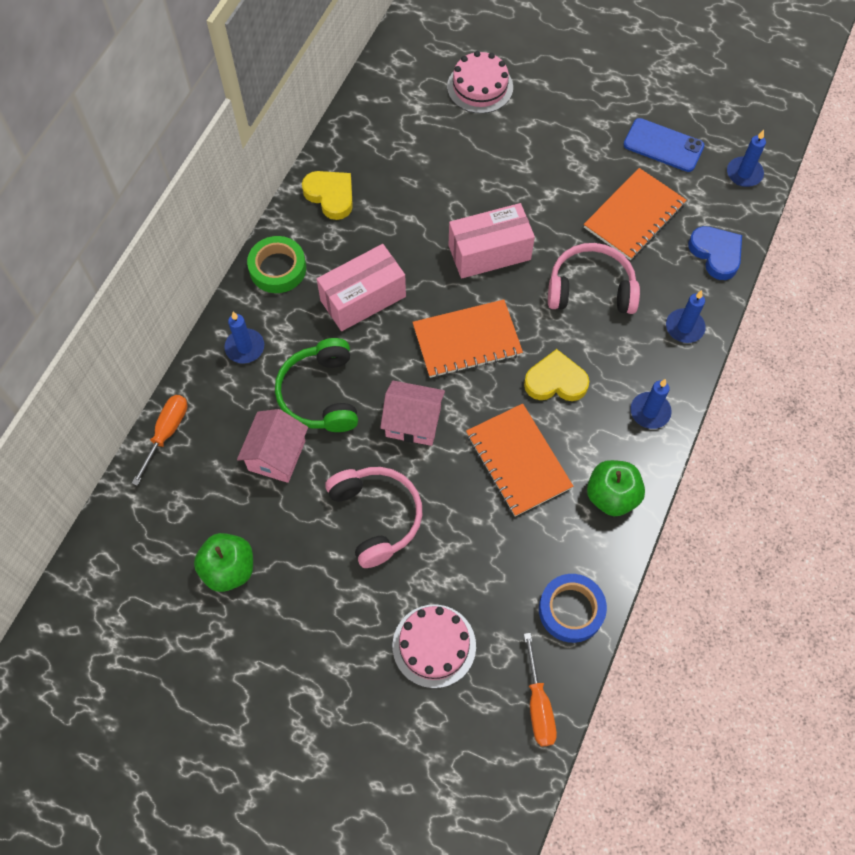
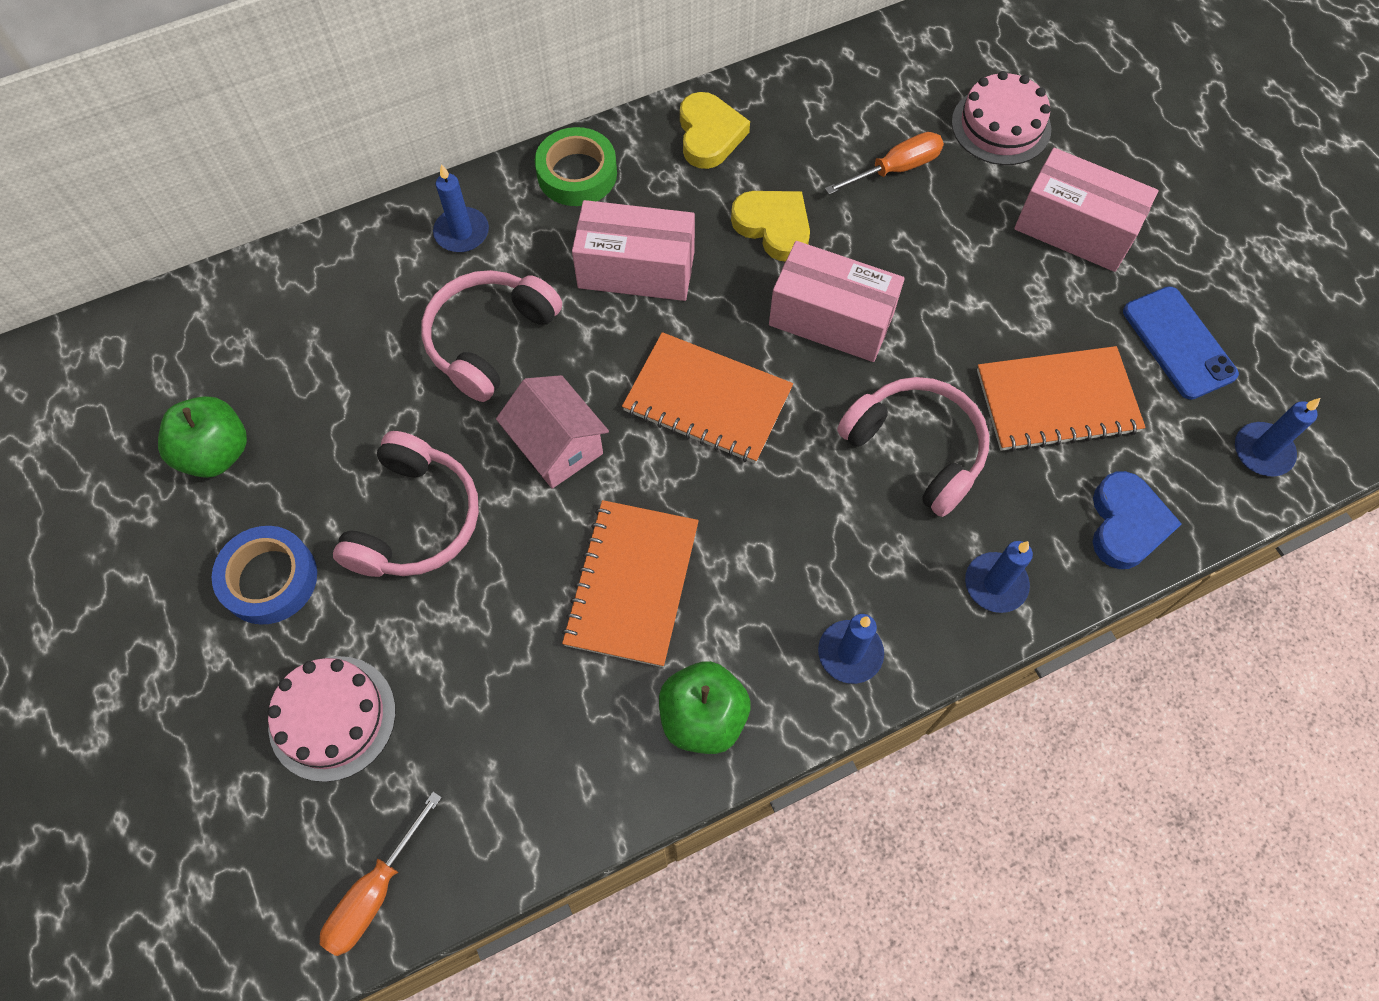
camera: 40 degrees right, 0 degrees up
orange screwdriver [132,395,187,486] -> orange screwdriver moved to [825,132,944,195]
pink house [237,409,308,483] -> none
green headphones [275,338,358,432] -> pink headphones [421,270,562,402]
yellow heart [524,349,589,401] -> yellow heart moved to [731,191,810,261]
blue tape [539,574,607,643] -> blue tape moved to [212,526,317,625]
none -> pink box [1014,148,1158,272]

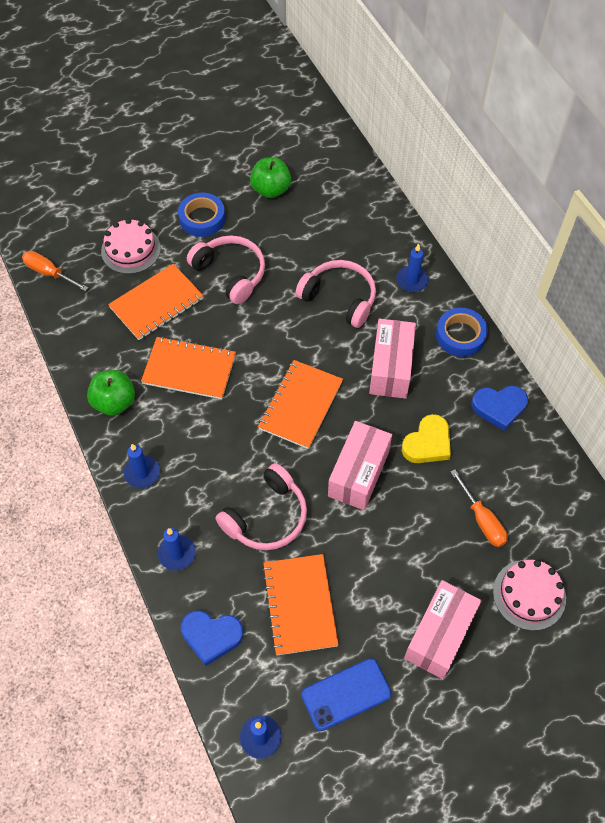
camera: 90 degrees right, 5 degrees down
pink headphones [333,431,479,577] -> pink headphones turned 150 degrees counterclockwise [187,236,265,304]
pink house [496,375,609,489] -> none
green tape [535,127,617,206] -> blue tape [436,308,488,357]
yellow heart [680,92,750,169] -> blue heart [472,386,528,431]
none -> orange notebook [108,264,204,340]

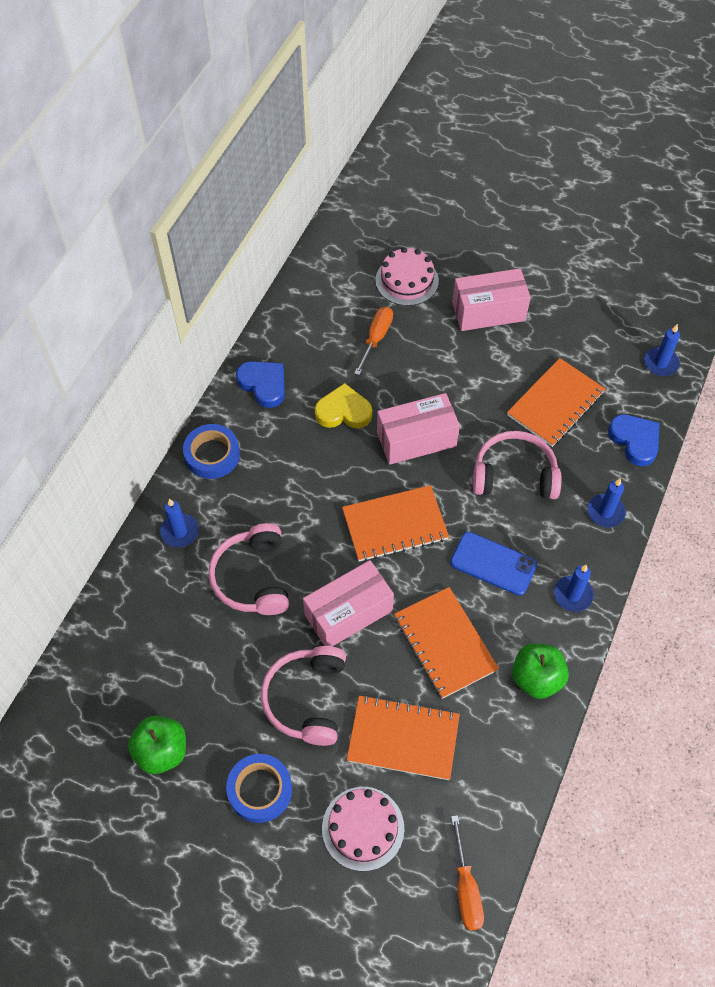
camera: 130 degrees left, 0 degrees up
blue phone [301,658,391,731] -> blue phone moved to [450,532,537,596]
pink box [369,319,416,399] -> pink box moved to [303,560,394,646]

